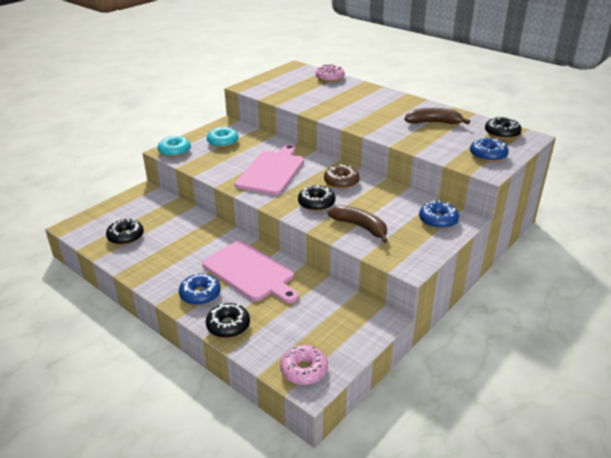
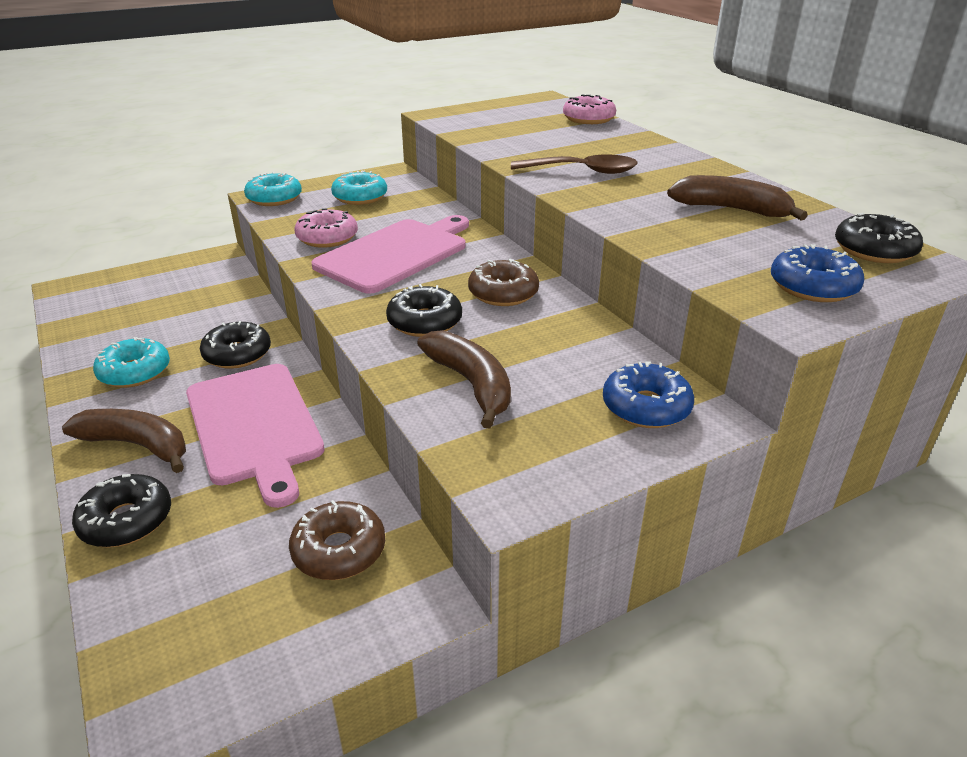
camera: 20 degrees right, 0 degrees up
black donut [106,219,144,245] -> black donut moved to [200,321,271,369]
blue donut [179,273,221,305] -> brown banana [62,409,186,473]
pink donut [280,345,328,385] -> pink donut moved to [295,208,358,248]
none -> turquoise donut [93,337,170,388]
none -> brown donut [289,500,385,580]
none -> brown spoon [511,154,638,174]

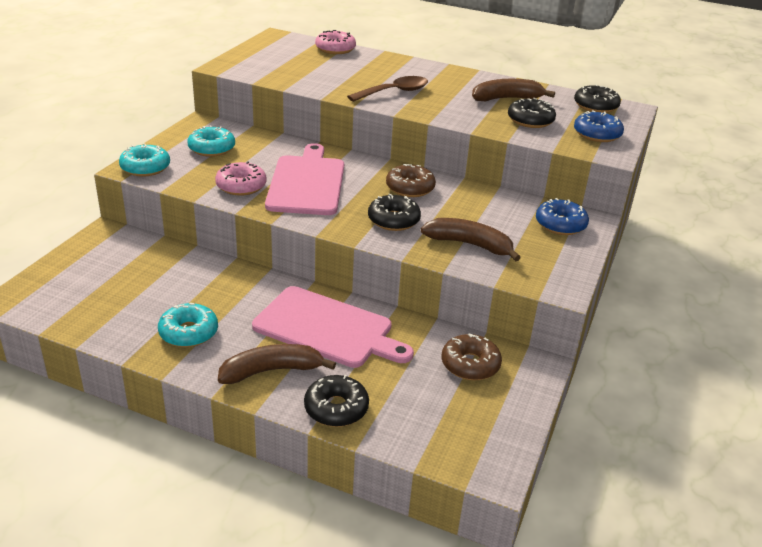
camera: 40 degrees left, 0 degrees up
black donut [200,321,271,369] -> black donut moved to [508,98,556,128]

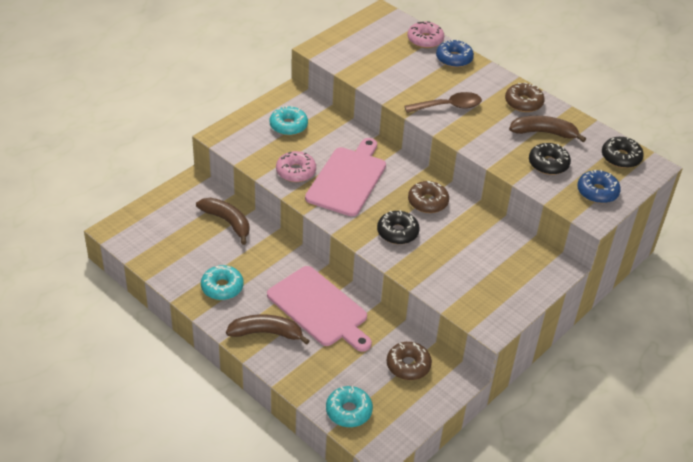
camera: 20 degrees right, 10 degrees up
turquoise donut [119,143,170,177] -> turquoise donut moved to [326,386,373,427]
black donut [304,375,369,427] -> none
brown banana [421,218,521,261] -> brown banana moved to [196,198,249,245]
blue donut [536,198,589,235] -> blue donut moved to [436,39,474,68]
none -> brown donut [505,82,545,112]

